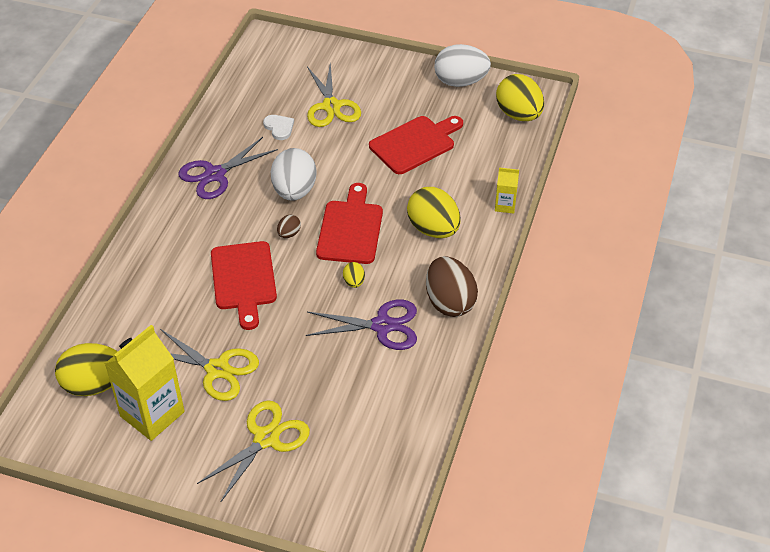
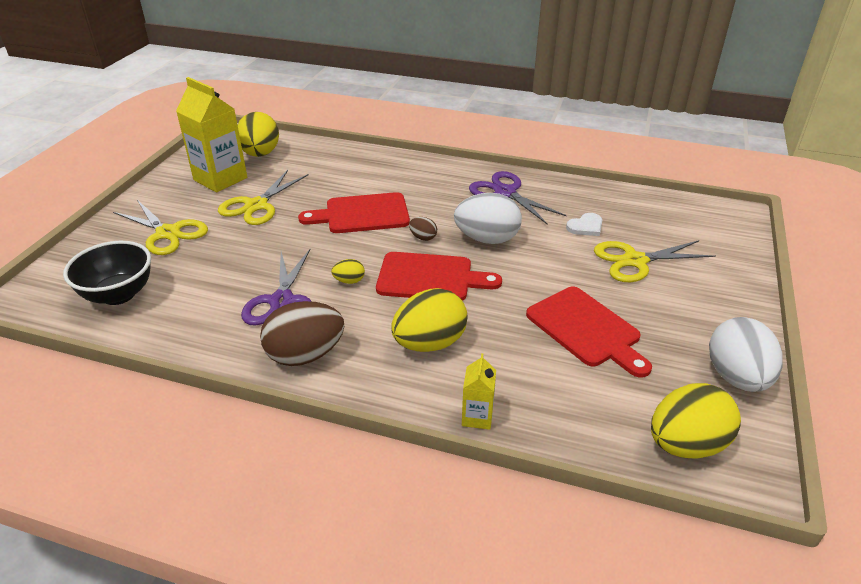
camera: 90 degrees right, 10 degrees down
none -> black bowl [63,241,151,305]

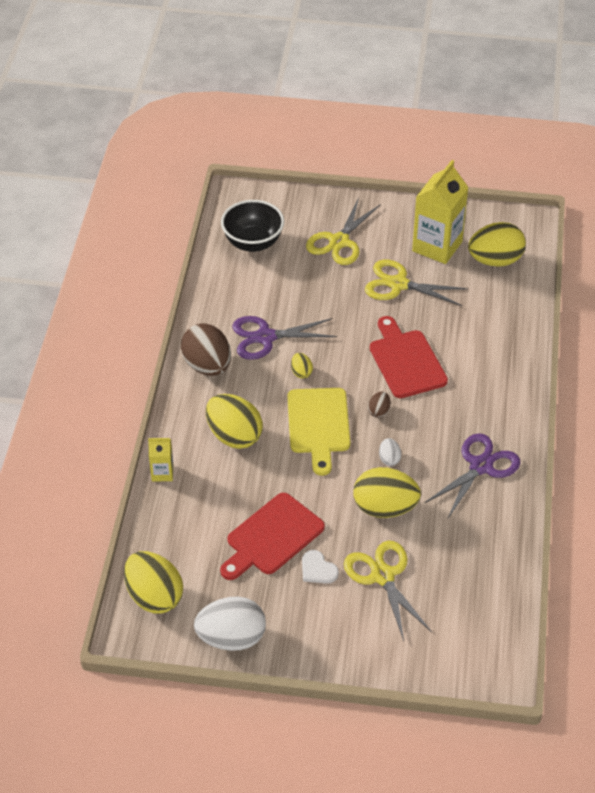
camera: 80 degrees right, 10 degrees up
red cutting board [376,252,502,301] -> yellow cutting board [287,388,351,476]
white egg [454,193,522,244] -> white egg [379,438,401,466], size x0.46
white heart [566,213,602,236] -> white heart moved to [302,550,339,584]
none -> yellow egg [353,467,421,518]

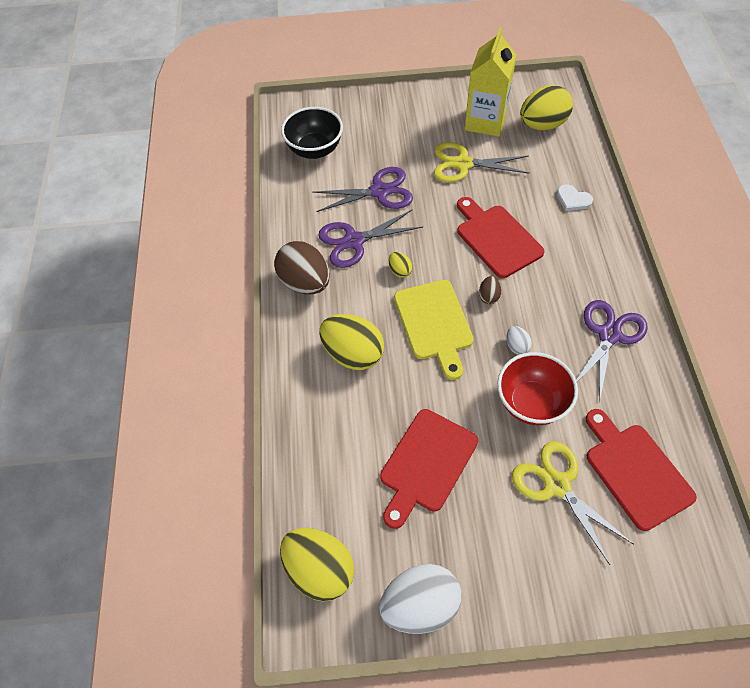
camera: 10 degrees left, 10 degrees up
yellow carton [148,438,173,481] -> none
white heart [302,550,339,584] -> white heart moved to [557,184,593,211]
yellow scissors [306,198,381,265] -> none
yellow egg [353,467,421,518] -> red bowl [497,352,578,425]
none -> purple scissors [312,167,413,212]
none -> red cutting board [586,409,697,531]

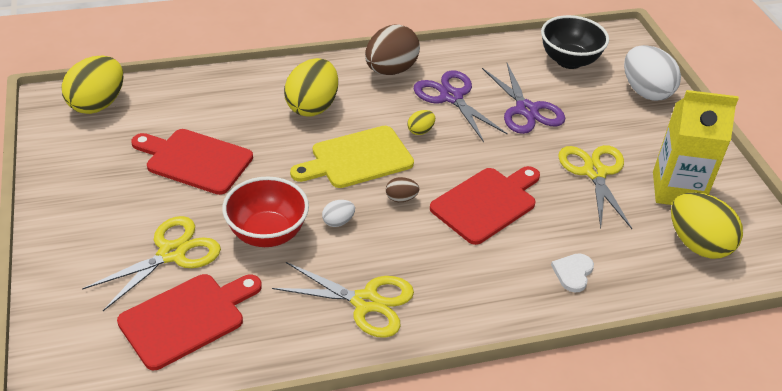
camera: 75 degrees right, 15 degrees down
white egg [379,564,461,634] -> white egg moved to [624,45,681,101]
purple scissors [576,300,647,402] -> yellow scissors [272,262,414,338]

